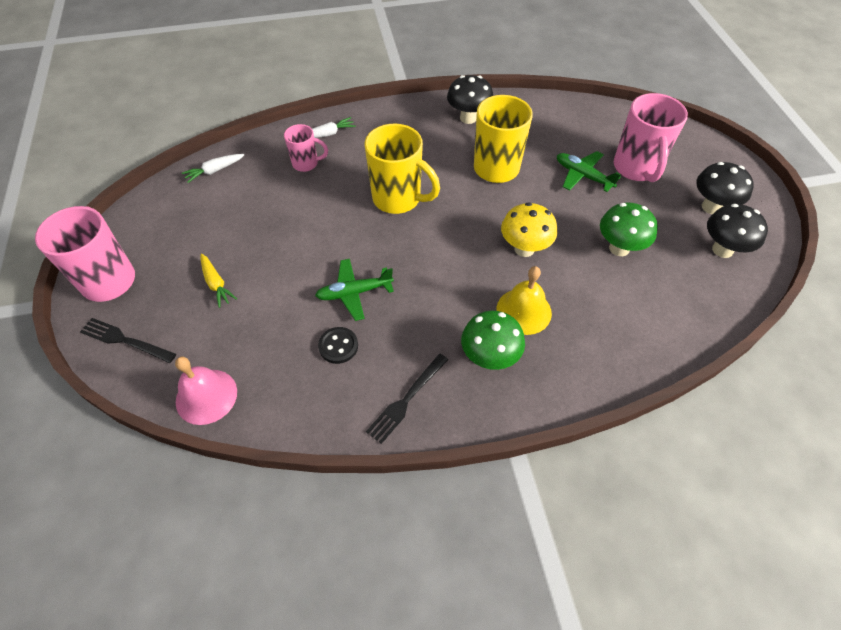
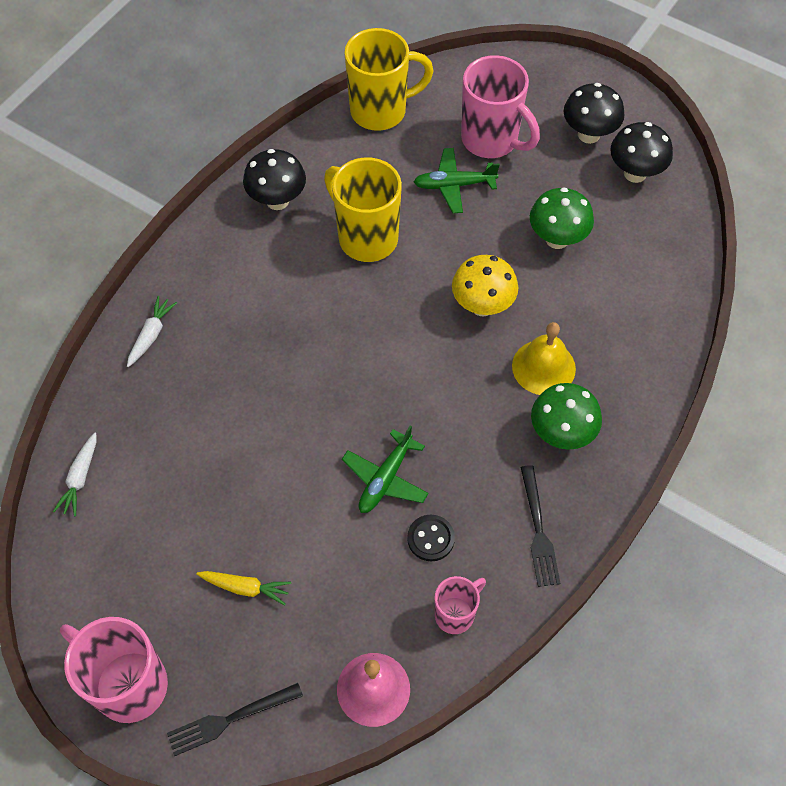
camera: 45 degrees left, 5 degrees up
pink mug [284,124,328,172] -> pink mug moved to [435,576,486,634]
yellow mug [365,124,440,214] -> yellow mug moved to [344,28,434,131]

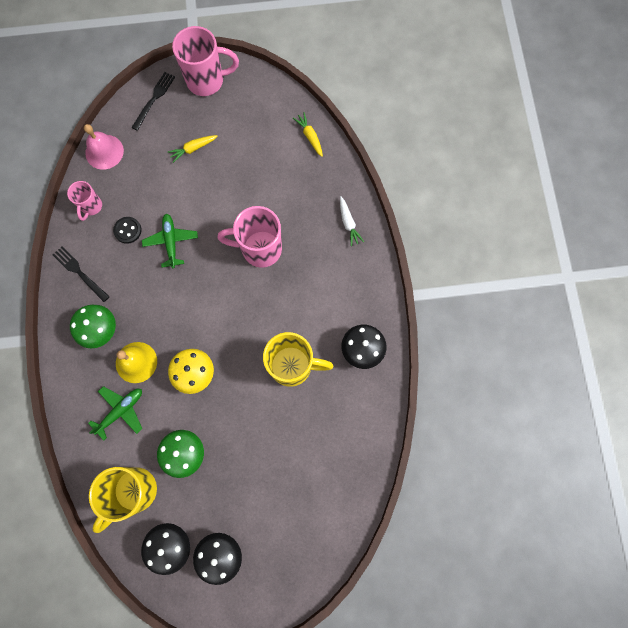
camera: 140 degrees right, 15 degrees up
white carrot [53,433,96,516] -> yellow carrot [293,112,323,157]
yellow mug [344,28,434,131] -> yellow mug moved to [89,467,157,533]
green plane [414,148,500,213] -> green plane moved to [88,386,142,441]
pink mug [461,55,540,158] -> pink mug moved to [218,206,282,268]

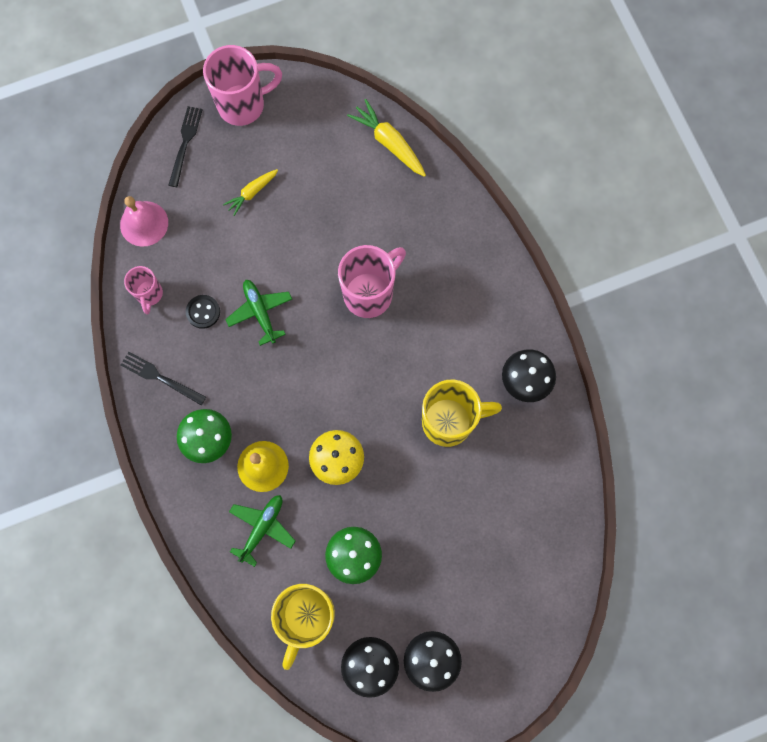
camera: 15 degrees left, 0 degrees up
pink mug [218,206,282,268] -> pink mug turned 150 degrees clockwise [338,245,406,318]
yellow carrot [293,112,323,157] -> yellow carrot [347,99,426,177], size x1.58
white carrot [340,196,364,246] -> none

